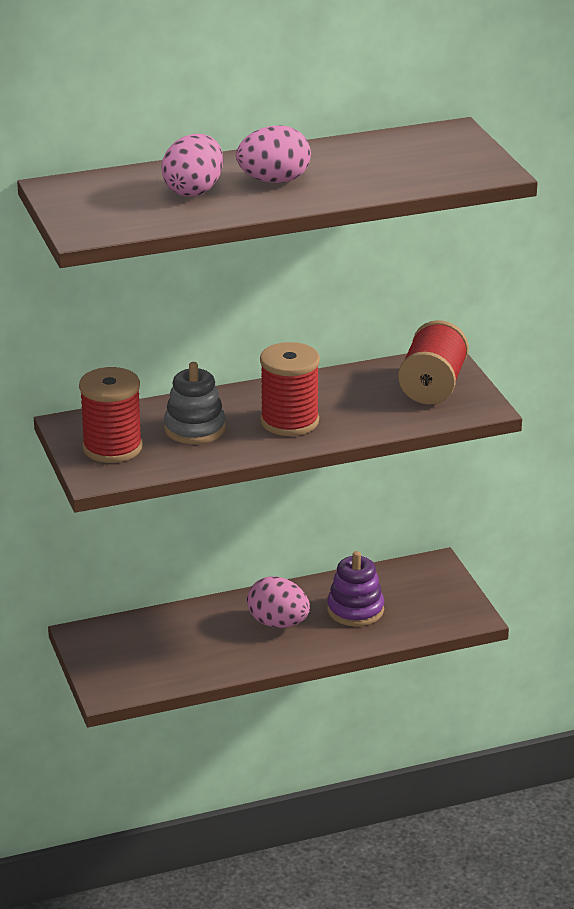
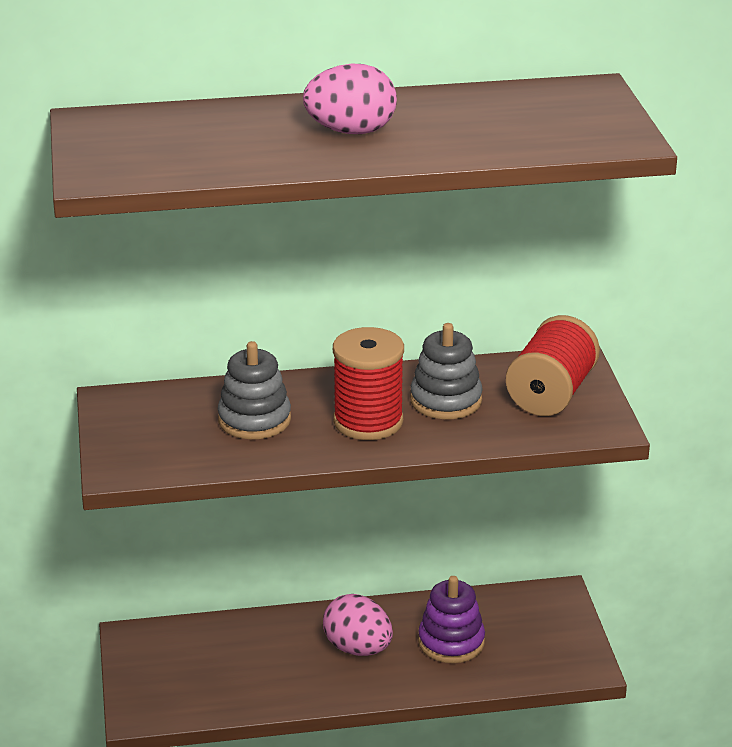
camera: 10 degrees right, 0 degrees up
red spool [79,367,142,463] -> none
pink egg [162,134,223,196] -> none
none -> grey stacking toy [410,323,483,419]

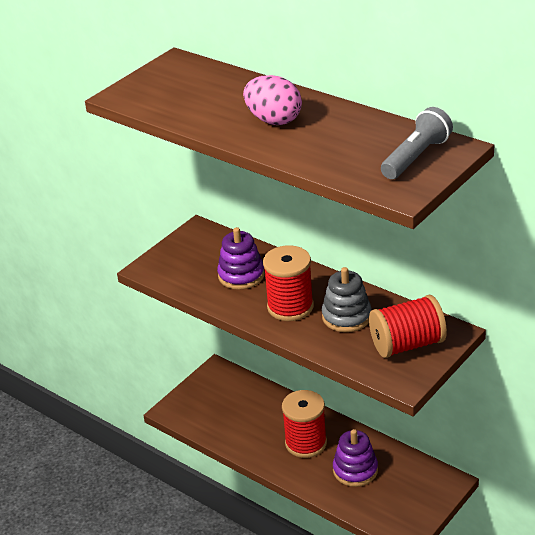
camera: 50 degrees right, 5 degrees up
grey stacking toy [218,341,291,439] -> purple stacking toy [217,227,265,290]
pink egg [323,594,393,656] -> red spool [282,390,327,458]
none -> grey flashlight [381,107,453,179]

